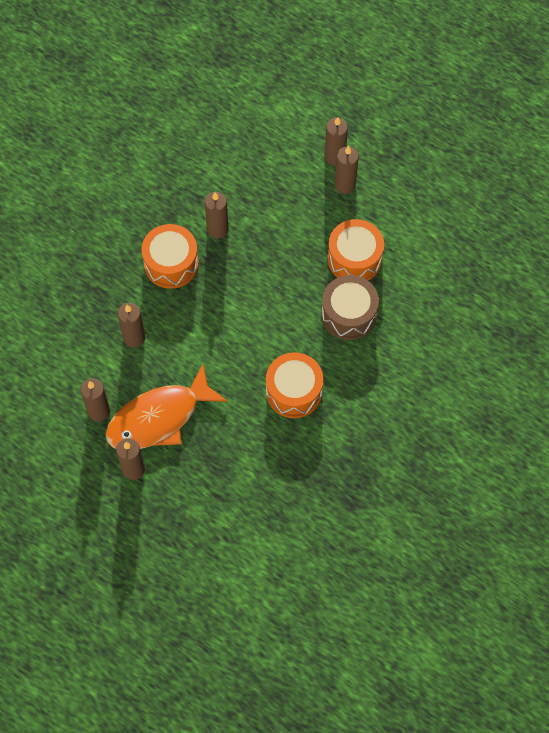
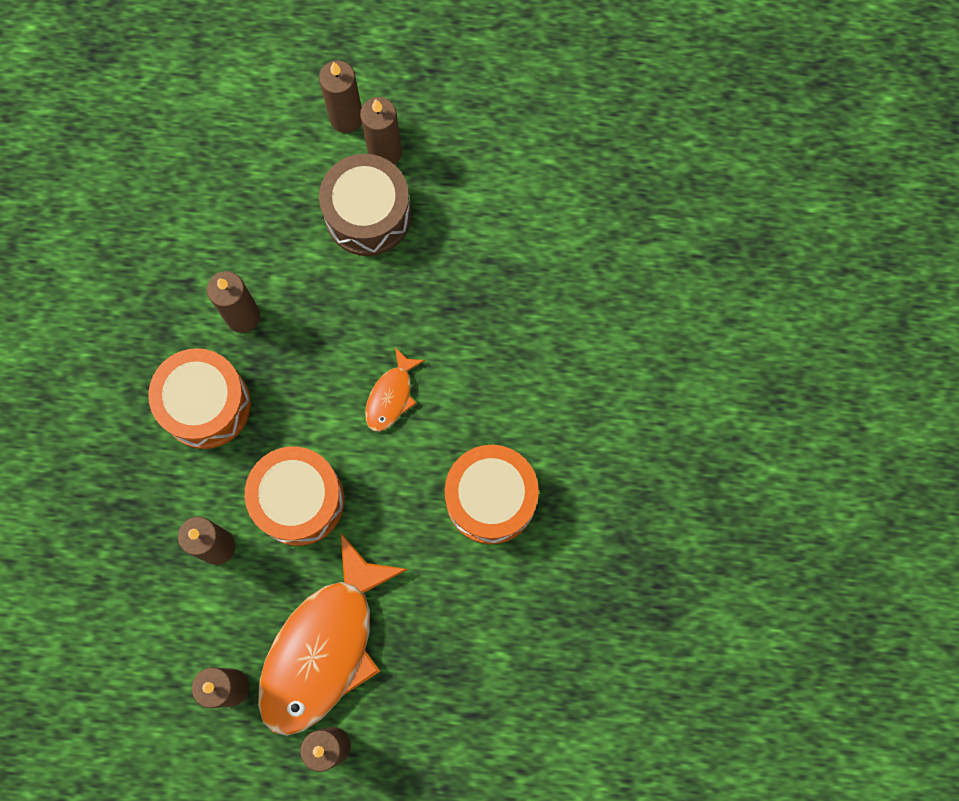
camera: 30 degrees left, 10 degrees up
brown drum [322,275,379,340] -> brown drum moved to [319,154,411,256]
orange drum [328,219,384,281] -> orange drum moved to [245,446,344,546]
none -> orange fish [365,347,425,432]

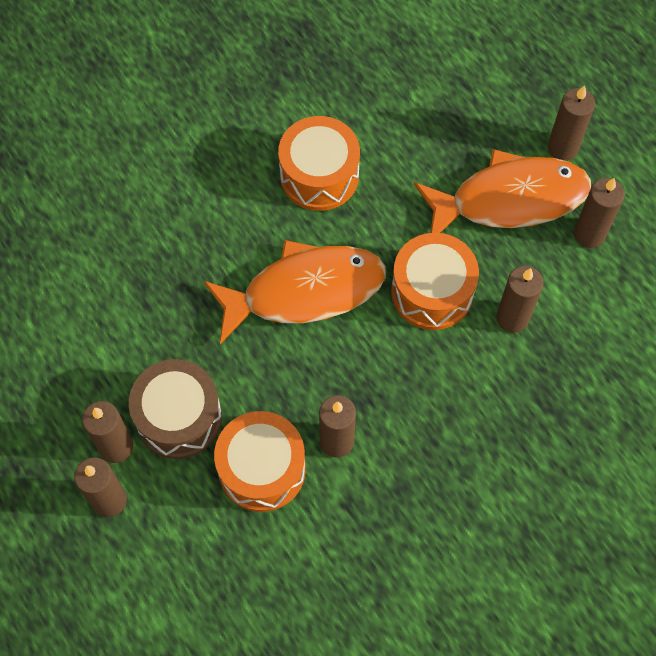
camera: 130 degrees left, 10 degrees down
orange drum [148,348,251,449] -> orange drum moved to [214,411,306,512]
orange fish [365,347,425,432] -> orange fish [203,240,386,344], size x2.22

